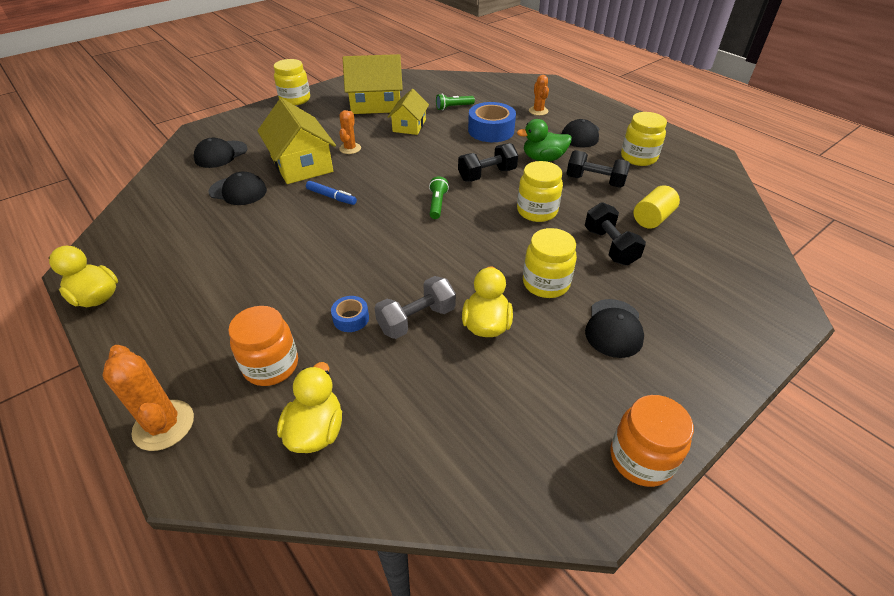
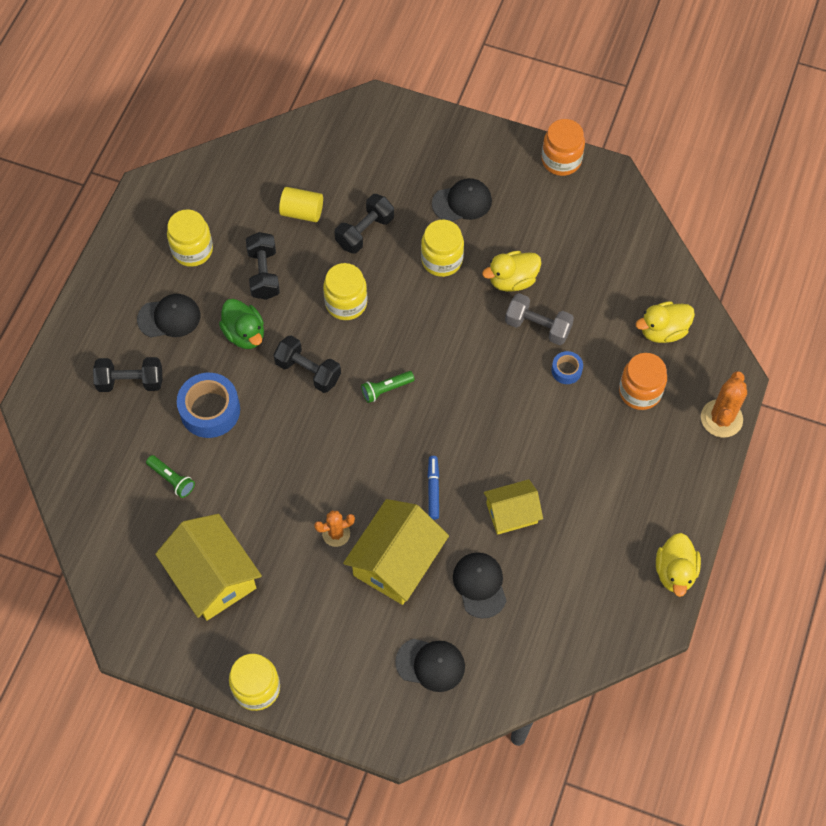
camera: 120 degrees left, 20 degrees up
yellow house [388,89,429,135] -> yellow house moved to [484,479,543,535]
orange cactus [529,75,549,116] -> black dumbbell [93,357,162,392]

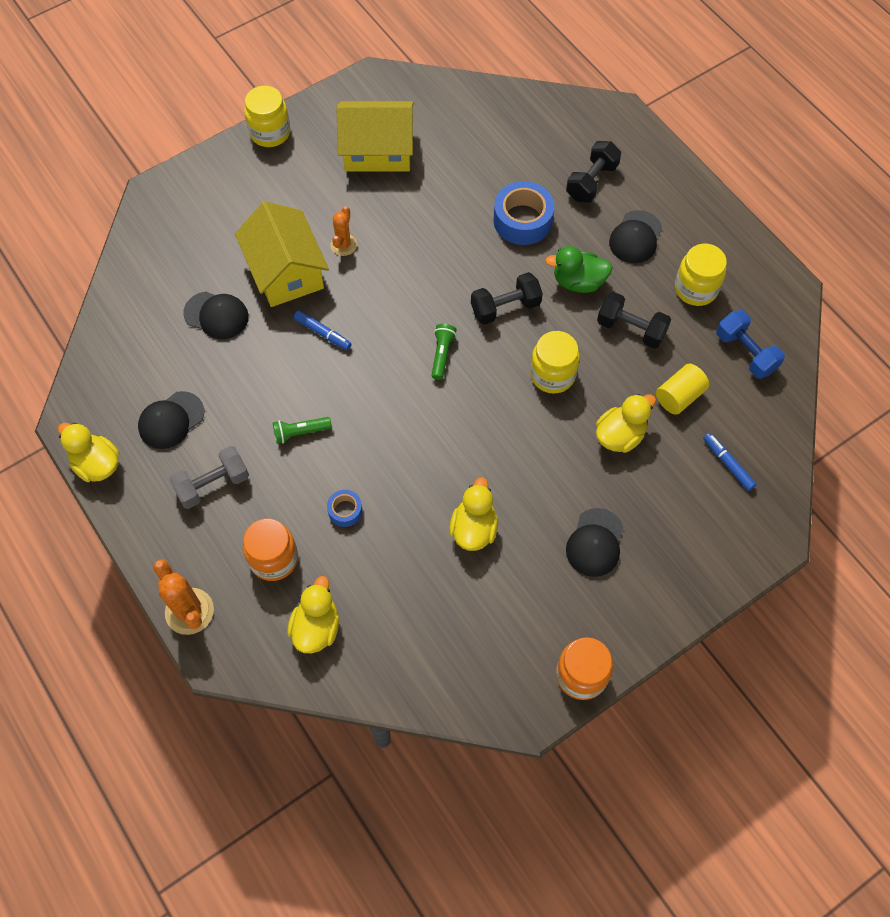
camera: 125 degrees right, 0 degrees up
green flashlight [146,455,195,498] -> green flashlight moved to [273,417,332,444]
black dumbbell [334,194,394,254] -> yellow duck [596,394,656,453]
black cap [395,639,465,692] -> black cap moved to [138,391,204,449]
yellow jar [421,220,464,277] -> none
yellow house [484,479,543,535] -> none
grey dumbbell [505,293,574,345] -> grey dumbbell moved to [169,446,249,509]
none -> blue marker [703,433,756,491]
none -> blue dumbbell [716,310,785,379]

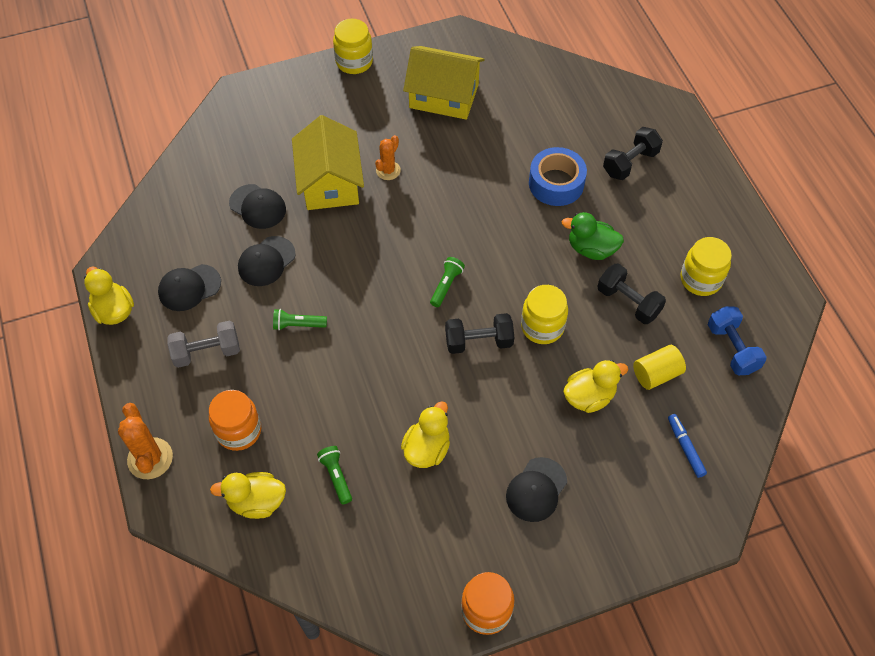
camera: 15 degrees right, 5 degrees down
yellow duck [287,576,339,653] -> yellow duck turned 120 degrees counterclockwise [210,472,286,519]
blue marker [294,310,352,350] -> none
blue tape [327,490,363,527] -> none
black dumbbell [471,272,543,325] -> black dumbbell moved to [445,313,514,354]
black cap [609,210,662,263] -> black cap moved to [238,236,296,286]
none -> green flashlight [317,446,352,505]

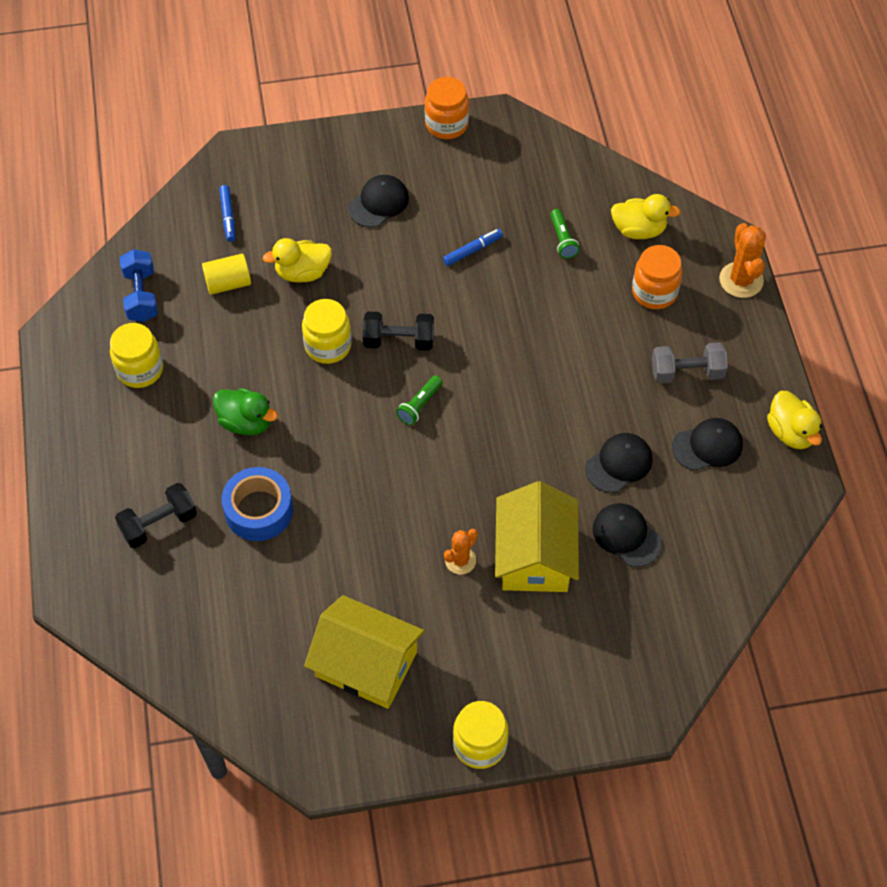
camera: 170 degrees left, 0 degrees up
green flashlight [273,309,327,331] -> none
yellow duck [401,401,450,468] -> blue marker [443,229,503,266]
black dumbbell [597,263,666,324] -> none

